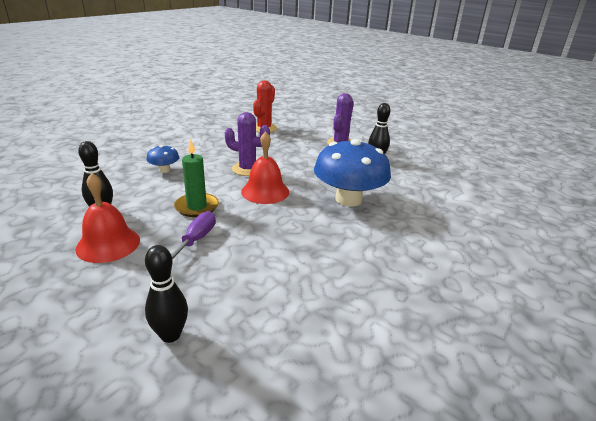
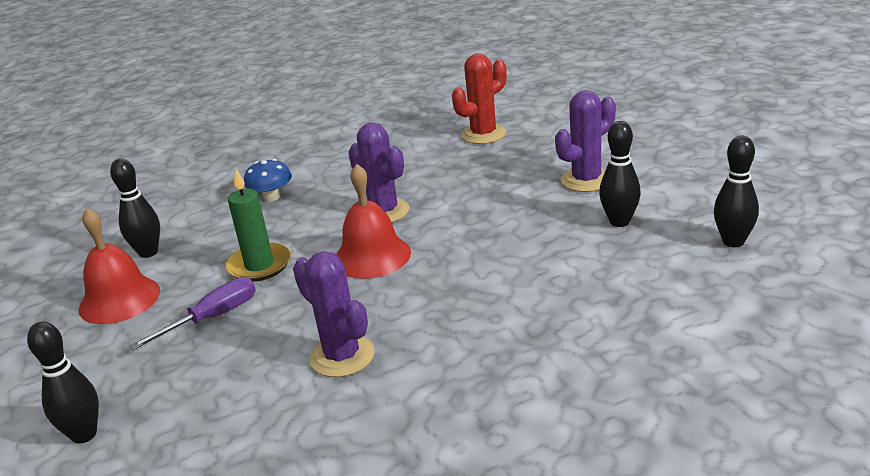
camera: 35 degrees right, 0 degrees up
blue mushroom [314,139,391,207] -> none
none -> purple cactus [293,251,375,377]
none -> black bowling pin [714,135,759,247]

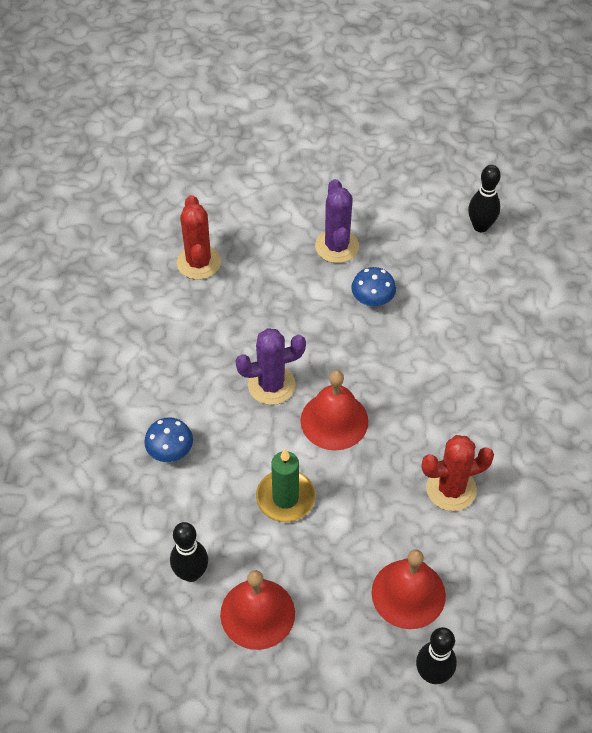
camera: 65 degrees left, 25 degrees up
purple screwdriver [129,277,256,350] -> none
purple cactus [293,251,375,377] -> red cactus [422,435,494,511]
black bowling pin [599,121,641,227] -> none
none -> blue mushroom [351,267,396,306]
none -> red bell [372,549,446,629]

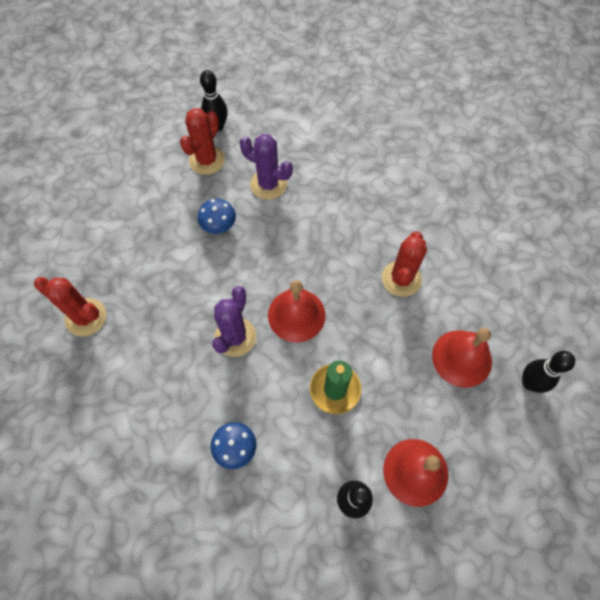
camera: 55 degrees left, 10 degrees up
purple cactus [315,179,359,263] -> purple cactus moved to [239,134,293,200]
none -> red cactus [180,108,225,175]

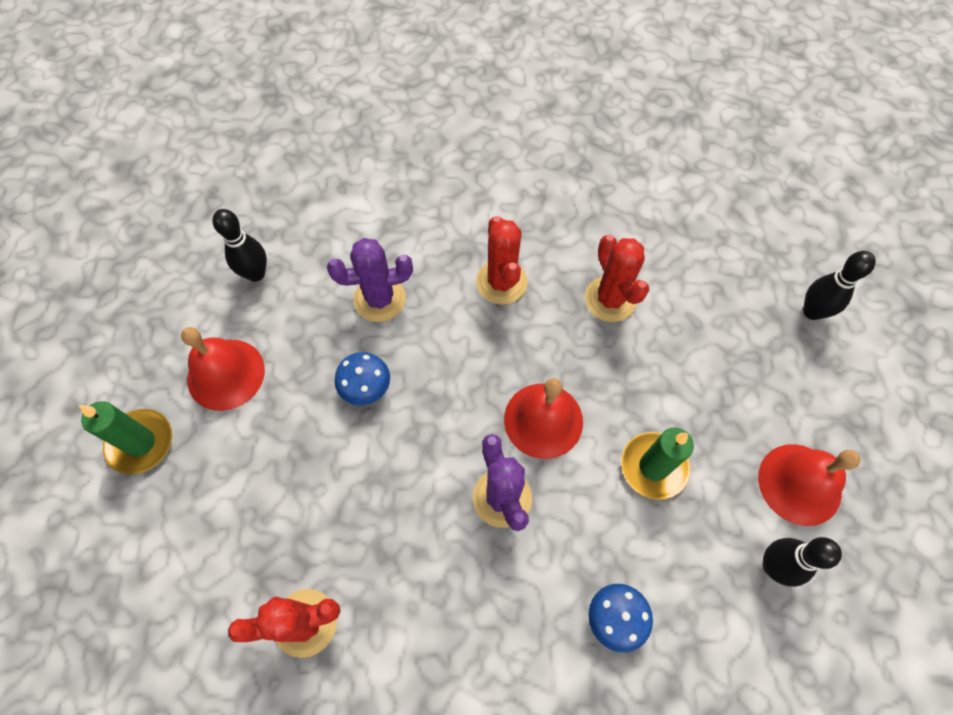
camera: 40 degrees left, 0 degrees up
red cactus [180,108,225,175] -> red cactus moved to [476,216,528,305]
red bell [432,328,492,388] -> red bell moved to [181,327,265,411]
none -> green candle [79,401,172,474]

